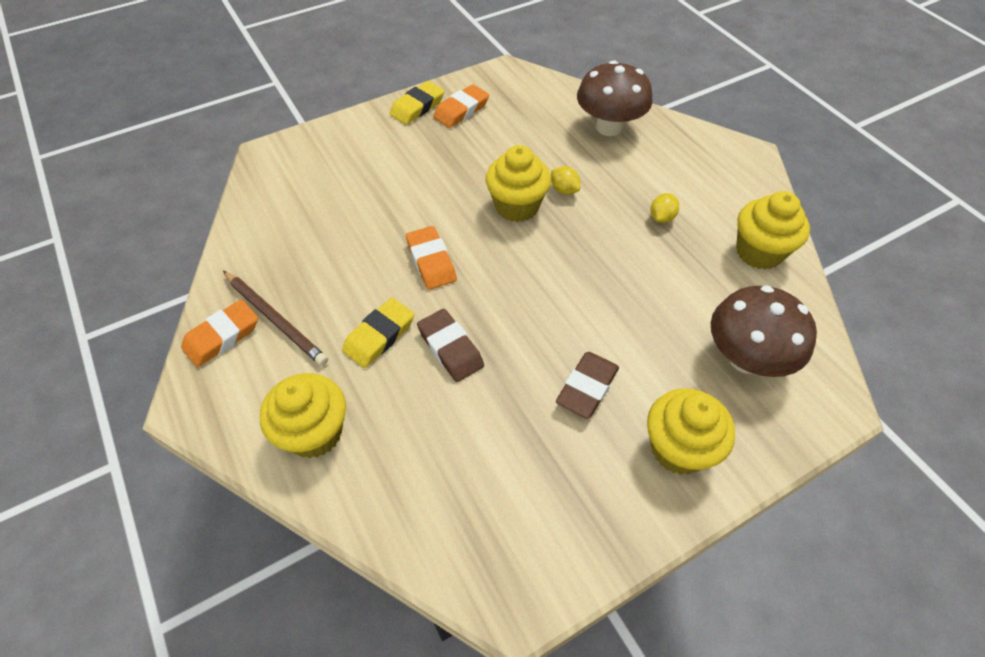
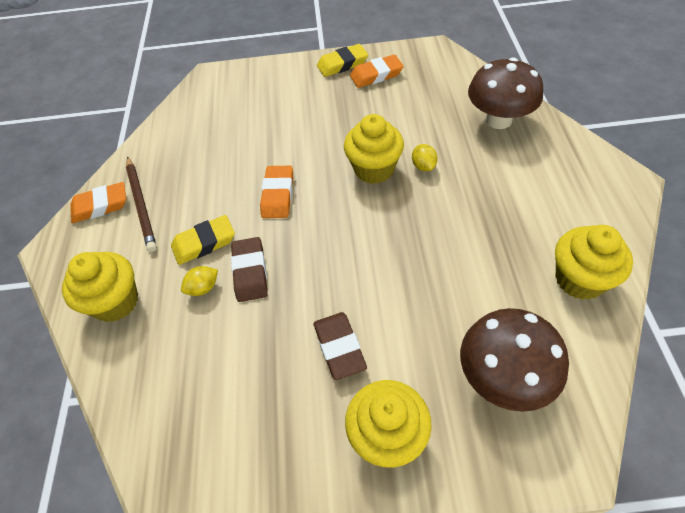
camera: 30 degrees right, 0 degrees up
brown eraser [556,352,619,419] -> brown eraser turned 75 degrees counterclockwise [314,312,367,380]
yellow lemon [650,193,679,223] -> yellow lemon moved to [181,266,218,296]

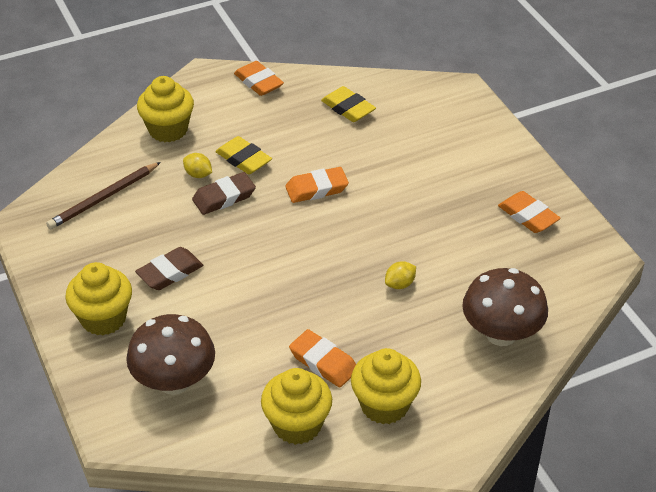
camera: 65 degrees right, 10 degrees down
brown pencil [126,157,157,252] -> brown pencil moved to [46,162,161,229]
yellow eraser [317,44,368,77] -> yellow eraser moved to [321,86,376,122]
yellow cupcake [344,114,404,184] -> yellow cupcake moved to [351,348,421,424]
none -> orange eraser [289,329,356,387]

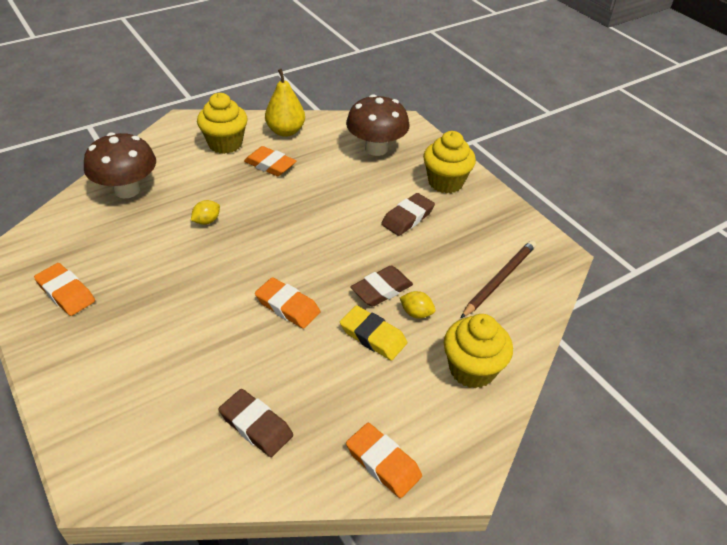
camera: 170 degrees right, 0 degrees up
yellow cupcake [261,368,332,445] -> yellow pear [265,69,305,137]
orange eraser [285,167,349,203] -> orange eraser turned 60 degrees clockwise [255,277,320,329]
yellow eraser [321,86,376,122] -> brown eraser [219,389,293,457]

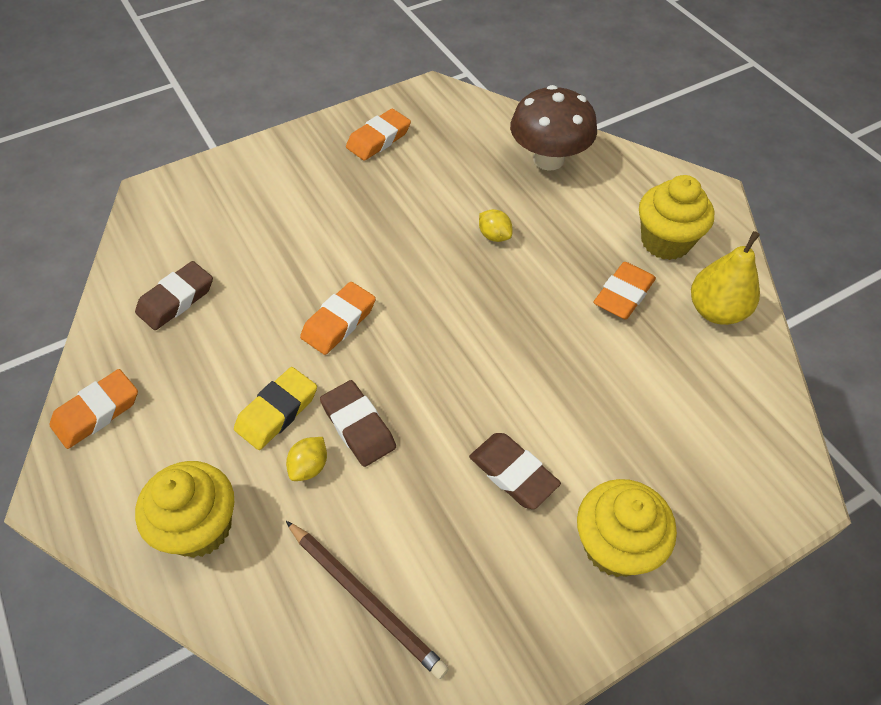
camera: 95 degrees right, 10 degrees up
brown mushroom [346,94,410,156] -> none

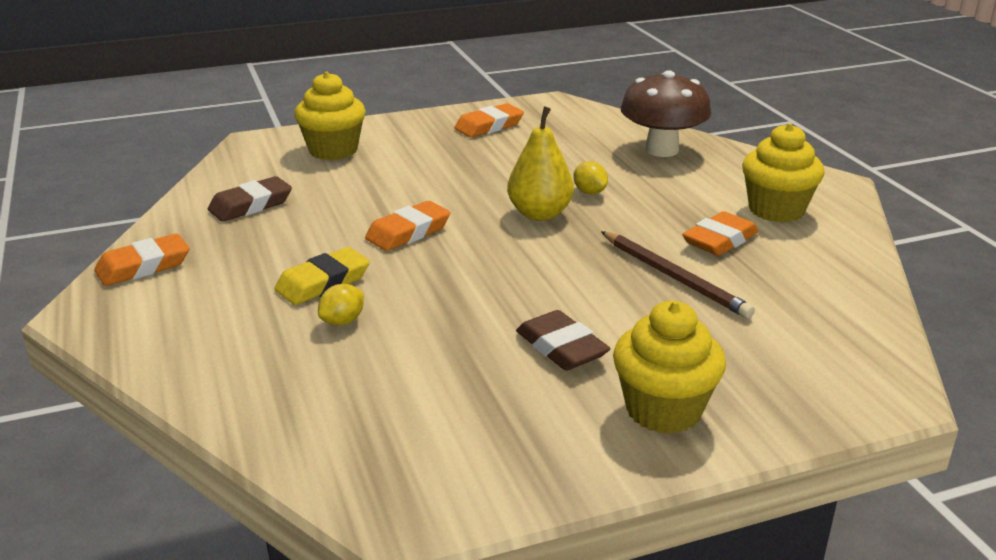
camera: 10 degrees right, 25 degrees down
yellow cupcake [135,461,234,558] -> yellow cupcake moved to [294,72,366,160]
brown pencil [286,521,449,679] -> brown pencil moved to [601,231,755,318]
brown eraser [320,380,396,467] -> none
yellow pear [691,231,760,325] -> yellow pear moved to [507,106,574,221]

